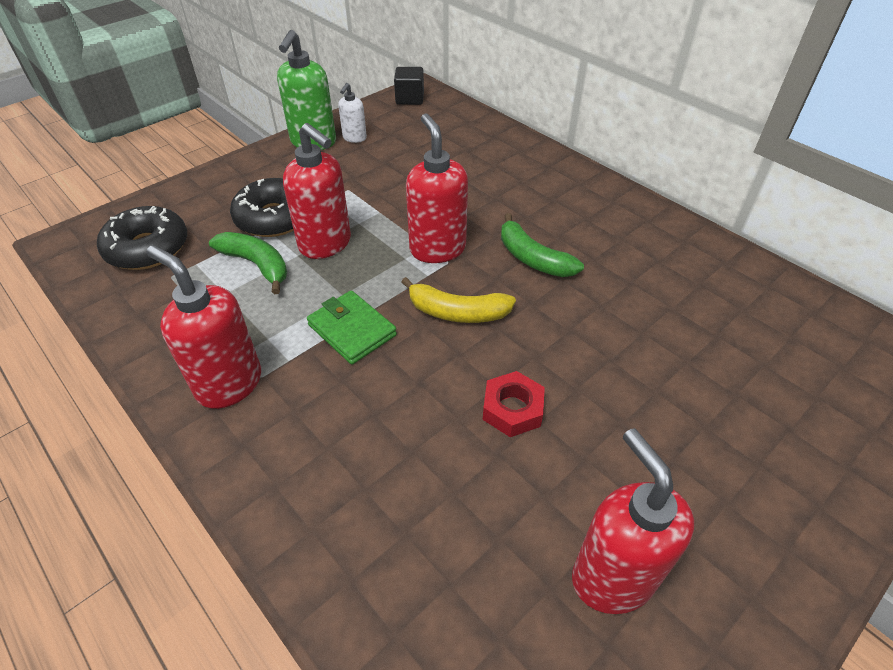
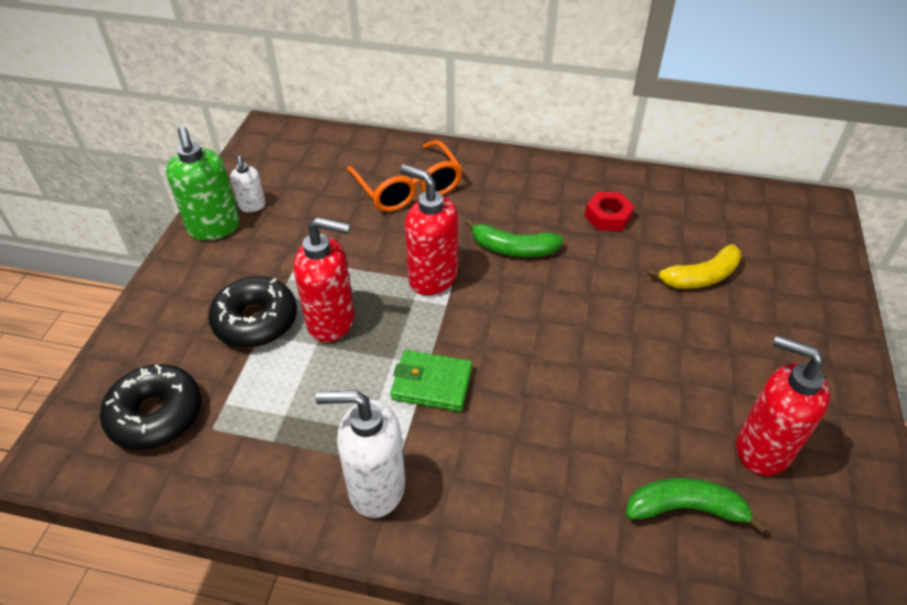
camera: 35 degrees left, 0 degrees up
red soap dispenser [147,245,261,409] -> white soap dispenser [315,390,405,518]
green banana [209,232,287,294] -> green banana moved to [626,478,767,533]
black cube [394,67,424,105] -> none
yellow banana [401,277,516,323] -> yellow banana moved to [647,244,741,289]
red nut [483,371,545,437] -> red nut moved to [585,192,635,231]
none -> orange glasses [346,140,463,212]

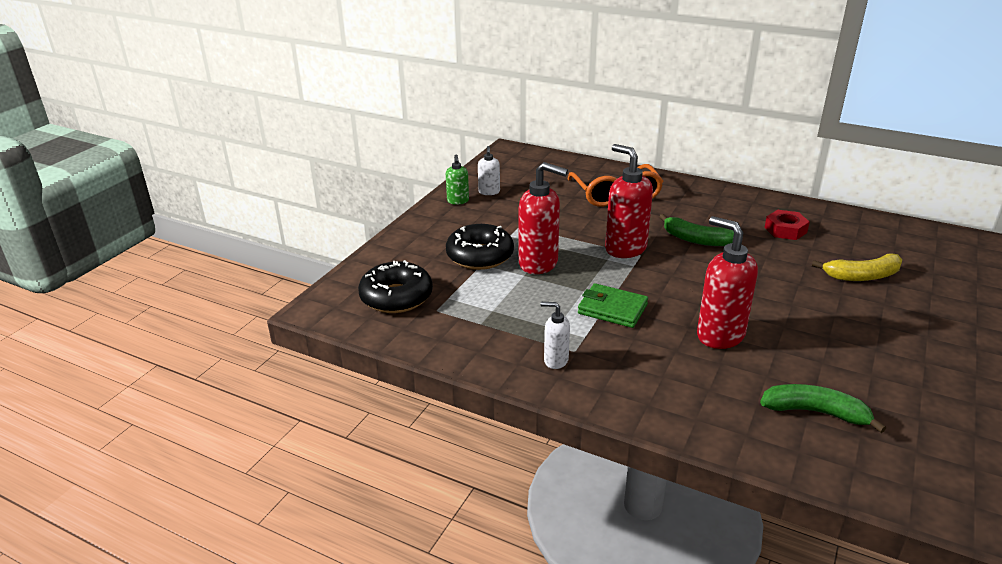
camera: 15 degrees right, 15 degrees down
green soap dispenser [166,126,240,241] -> green soap dispenser [446,154,469,205], size x0.53
white soap dispenser [315,390,405,518] -> white soap dispenser [541,302,570,369], size x0.53
red soap dispenser [736,335,830,476] -> red soap dispenser moved to [697,216,758,349]

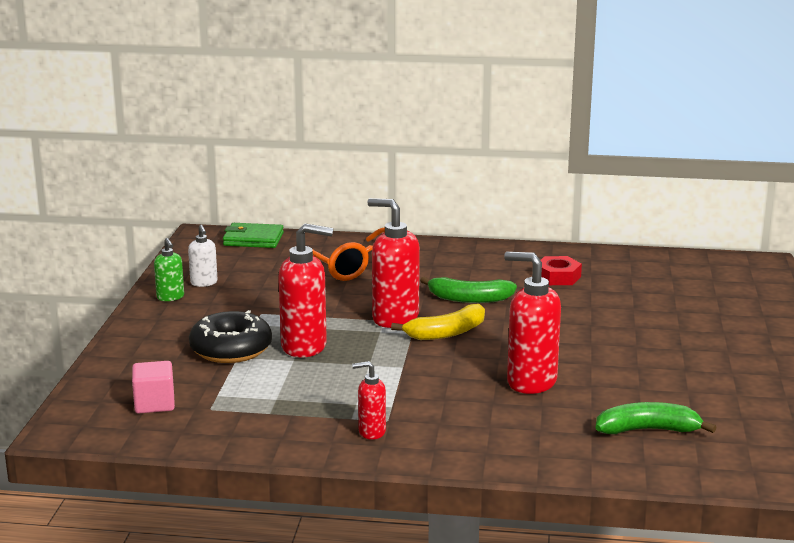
camera: 20 degrees left, 10 degrees down
black donut [358,260,433,313] -> pink cube [132,361,175,413]
white soap dispenser [541,302,570,369] -> red soap dispenser [352,361,386,440]
green wallet [578,283,648,328] -> green wallet moved to [223,223,284,248]
yellow banana [812,253,902,281] -> yellow banana moved to [391,304,485,340]

